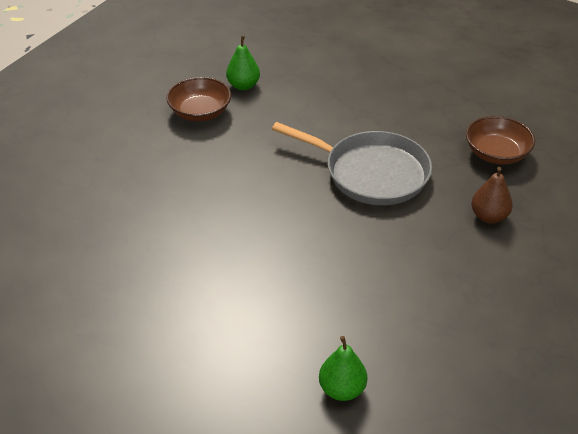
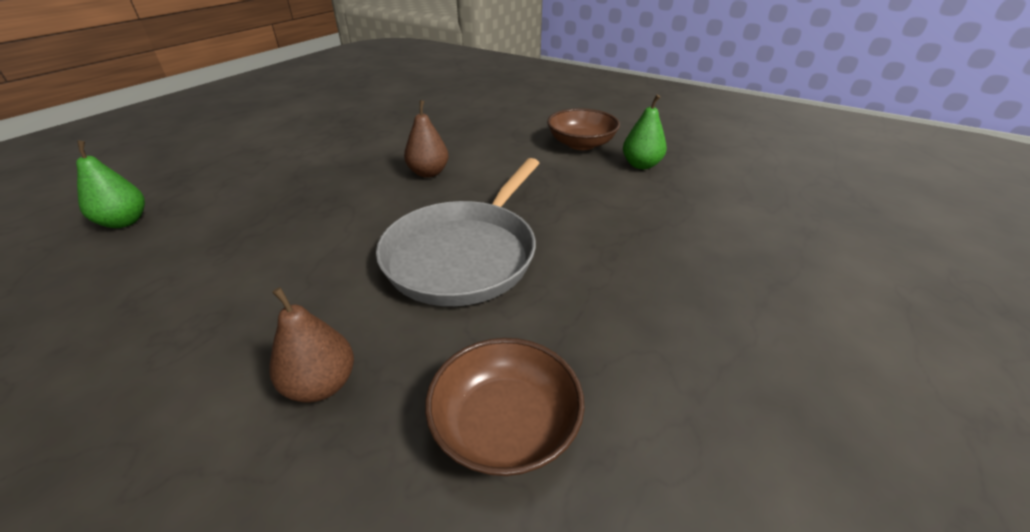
camera: 90 degrees right, 5 degrees down
none -> brown pear [404,100,449,178]

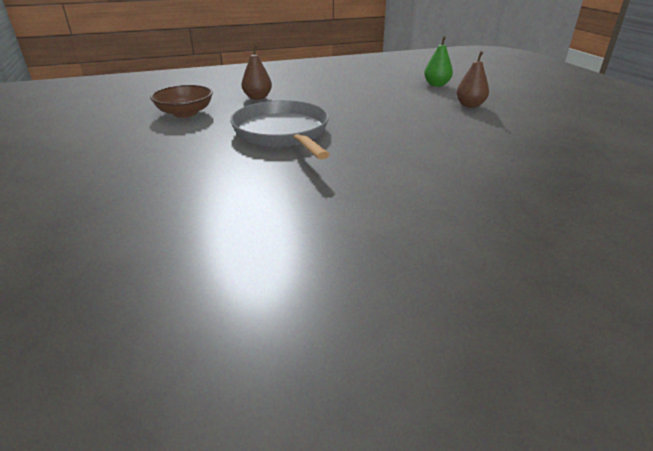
camera: 130 degrees right, 5 degrees down
brown pear [404,100,449,178] -> brown pear moved to [456,51,489,108]
brown bowl [547,108,620,150] -> none
green pear [623,95,667,169] -> none

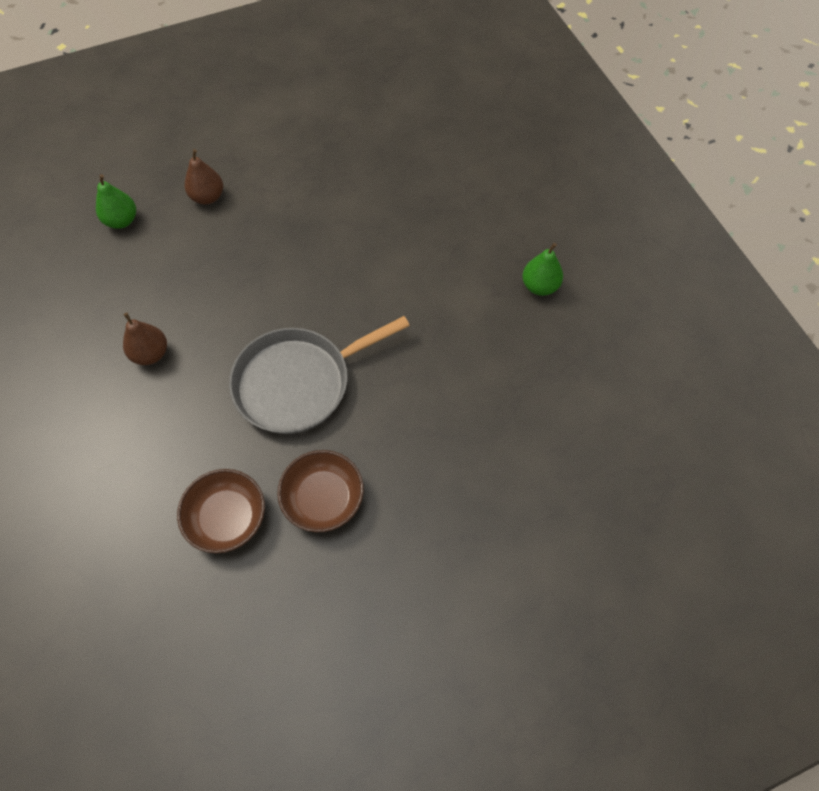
camera: 95 degrees left, 30 degrees up
brown pear [242,45,272,100] -> brown pear moved to [123,313,167,365]
none -> brown bowl [277,450,364,532]
none -> green pear [522,243,563,296]

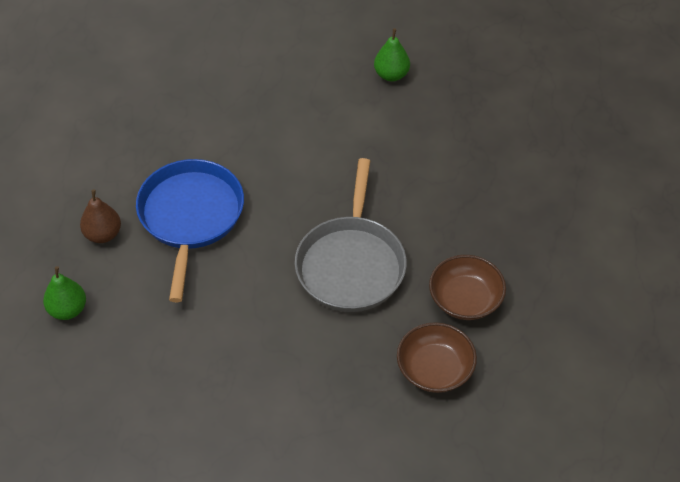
camera: 55 degrees left, 10 degrees down
brown pear [123,313,167,365] -> none
none -> blue pan [136,159,244,302]

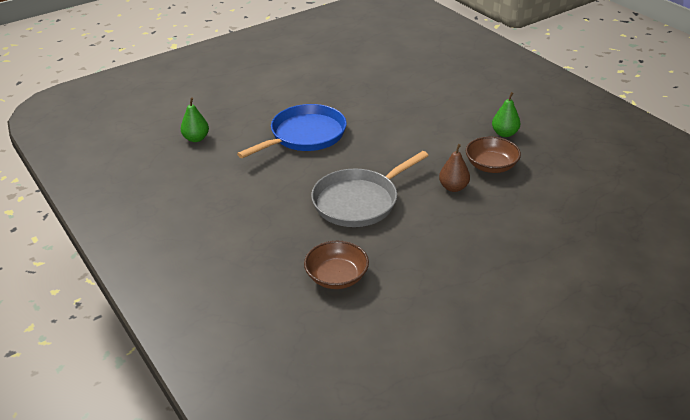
camera: 45 degrees right, 15 degrees down
brown pear [80,190,121,243] -> brown pear moved to [439,144,470,192]
brown bowl [429,255,506,320] -> brown bowl moved to [466,137,521,173]

